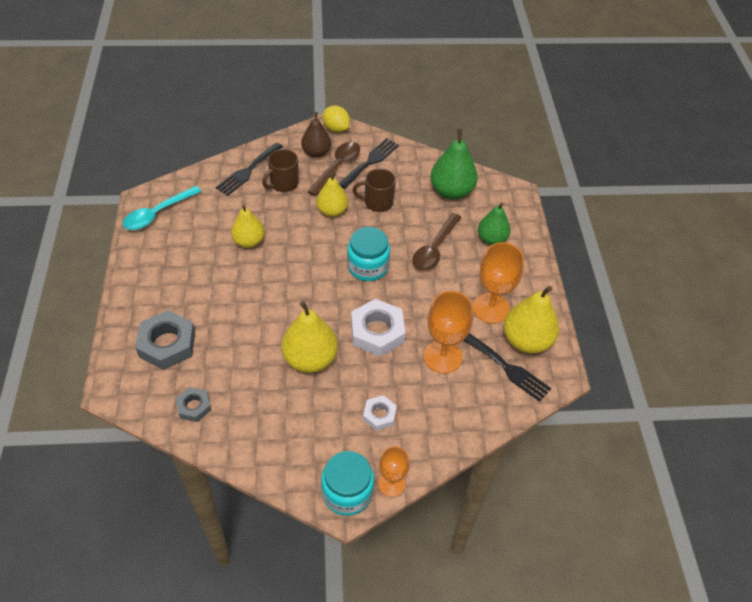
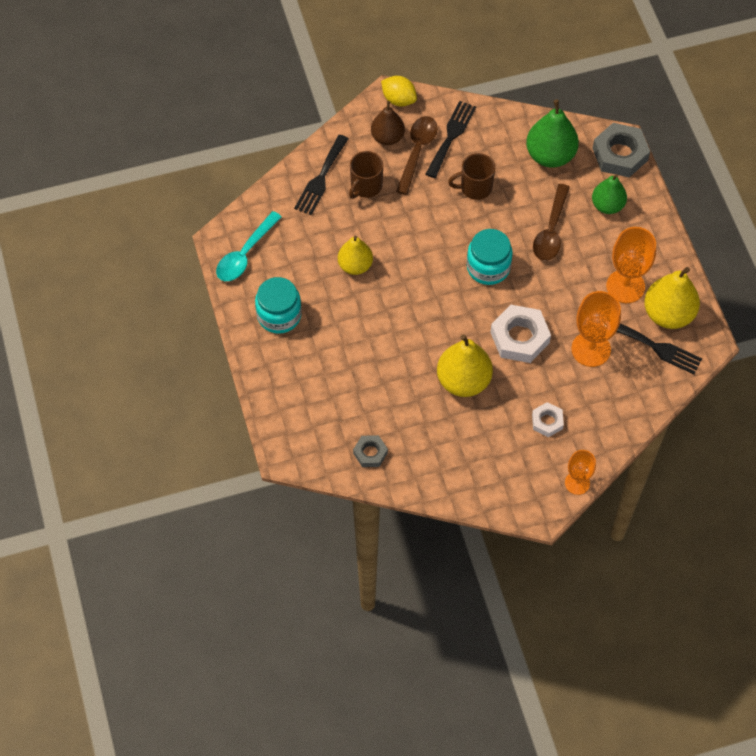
camera: 10 degrees left, 10 degrees up
grey nut [135,310,195,370] -> grey nut moved to [592,123,650,177]
yellow pear [316,172,348,217] -> none
turquoise jar [321,451,374,516] -> turquoise jar moved to [255,277,302,334]

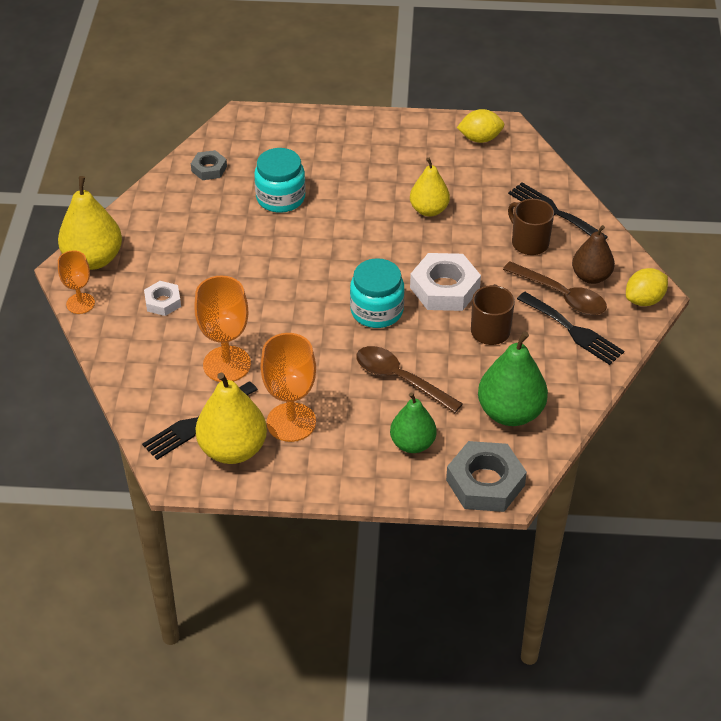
camera: 110 degrees right, 15 degrees down
turquoise spoon [216,211,282,281] -> yellow lemon [457,109,505,143]
turquoise jar [255,277,302,334] -> turquoise jar moved to [254,148,306,213]
yellow pear [437,334,493,397] -> yellow pear moved to [58,176,122,270]
white nut [490,305,551,363] -> white nut moved to [410,253,481,311]

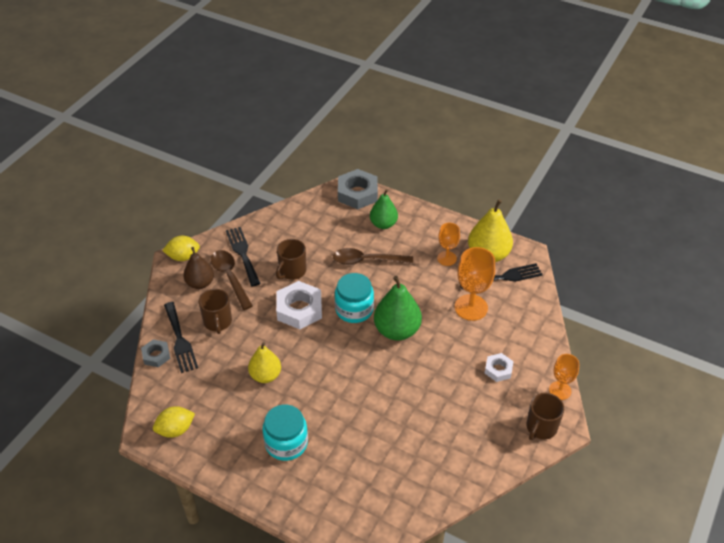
camera: 155 degrees left, 0 degrees up
yellow pear [58,176,122,270] -> brown mug [526,393,564,440]
grey nut [191,150,227,180] -> grey nut moved to [141,339,170,367]
turquoise jar [254,148,306,213] -> turquoise jar moved to [262,404,308,461]
orange goblet [260,333,316,442] -> orange goblet [437,223,460,266], size x0.61
brown spoon [356,346,463,413] -> brown spoon turned 120 degrees clockwise [333,248,413,265]
yellow lemon [457,109,505,143] -> yellow lemon turned 45 degrees counterclockwise [153,406,195,438]
green pear [478,331,548,426] -> green pear moved to [374,276,422,341]

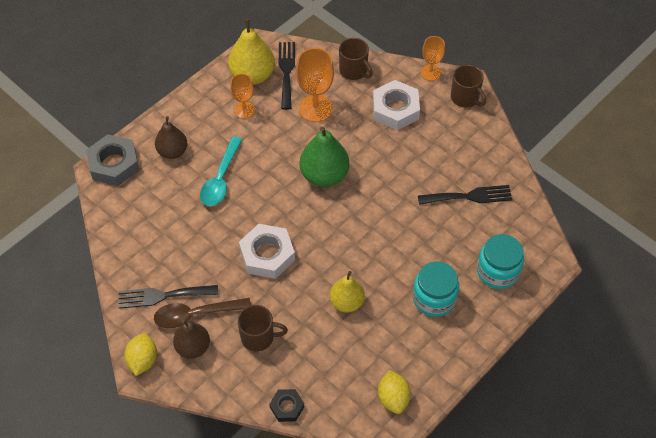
camera: 75 degrees left, 10 degrees up
grey nut [141,339,170,367] -> black nut [269,389,304,422]
black fork [164,302,198,373] -> black fork moved to [418,185,513,205]
brown mug [276,239,306,280] -> brown mug moved to [339,38,373,80]
brown spoon [333,248,413,265] -> turquoise spoon [200,137,242,206]
turquoise jar [335,273,374,323] -> turquoise jar moved to [477,234,524,289]
green pear [370,189,398,229] -> brown pear [155,116,187,159]
white nut [485,353,514,382] -> white nut [373,80,420,130], size x1.79

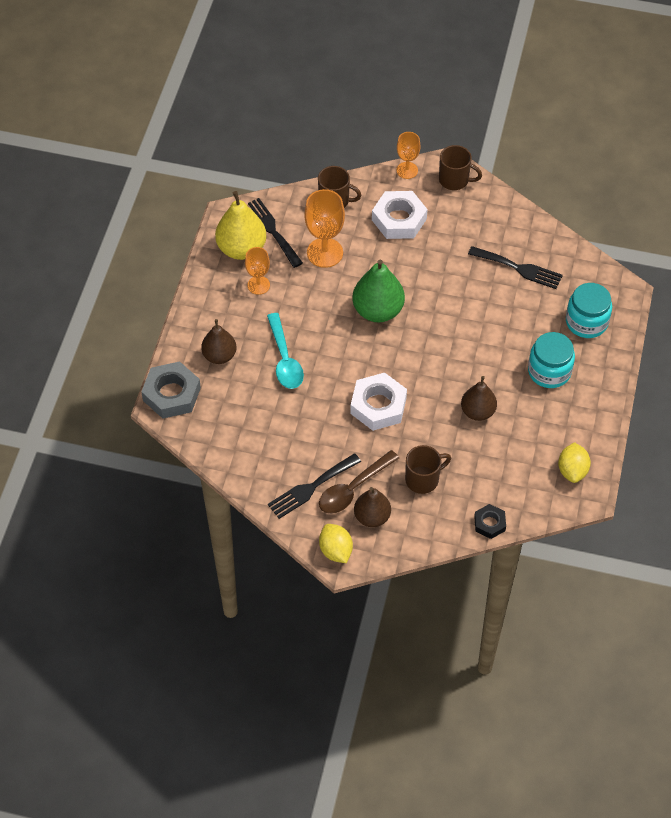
camera: 30 degrees left, 0 degrees up
yellow pear [329,271,365,313] -> brown pear [461,376,497,421]
yellow lemon [378,370,411,414] -> yellow lemon turned 45 degrees clockwise [558,442,591,483]
black fork [418,185,513,205] -> black fork turned 60 degrees clockwise [468,246,563,289]

